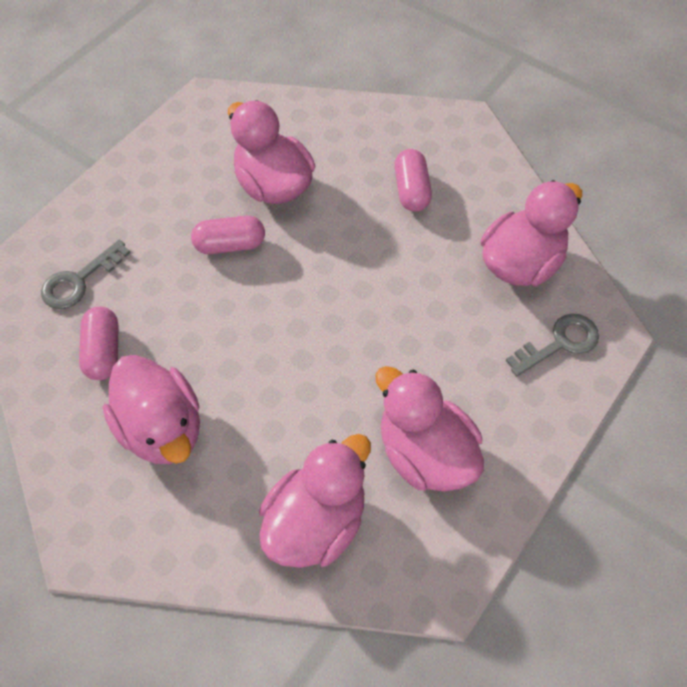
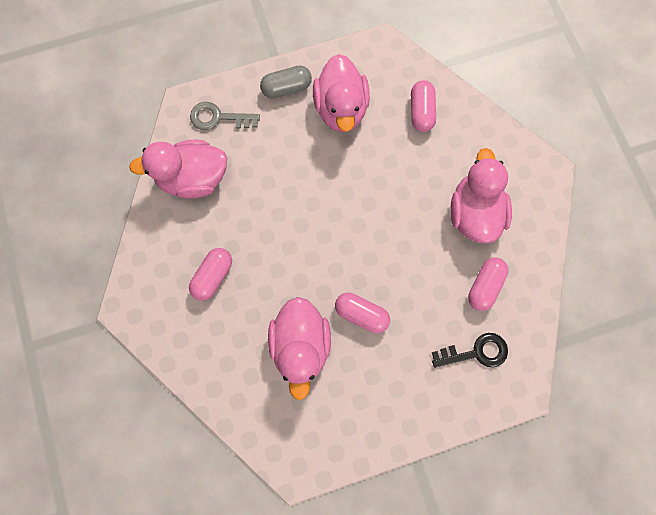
camera: 145 degrees left, 15 degrees up
grey key [41,240,130,309] -> black key [432,333,508,368]
pink duck [259,434,371,568] -> pink capsule [411,80,436,132]
none -> grey capsule [260,66,312,98]

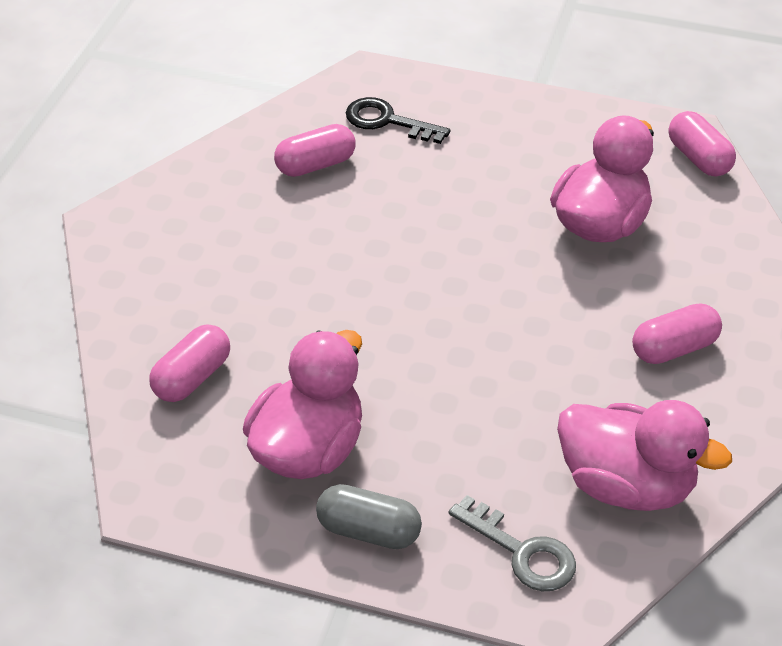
camera: 145 degrees left, 30 degrees down
pink capsule [335,293,390,333] -> pink capsule moved to [669,111,736,177]
pink duck [450,148,512,244] -> none

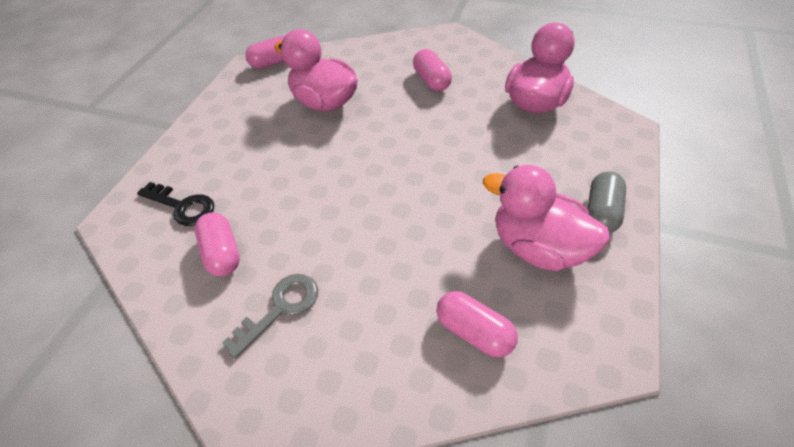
camera: 85 degrees left, 5 degrees up
black key [346,97,451,144] -> black key turned 90 degrees counterclockwise [137,182,214,226]
grey key [449,495,576,591] -> grey key moved to [222,274,318,359]

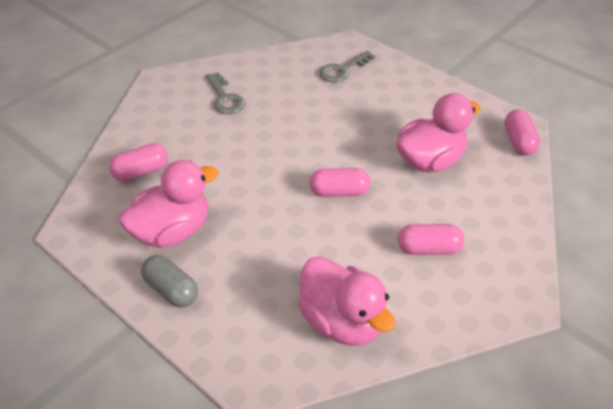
camera: 110 degrees right, 5 degrees down
black key [137,182,214,226] -> grey key [319,51,375,83]
pink capsule [195,213,240,276] -> pink capsule moved to [309,168,370,197]

